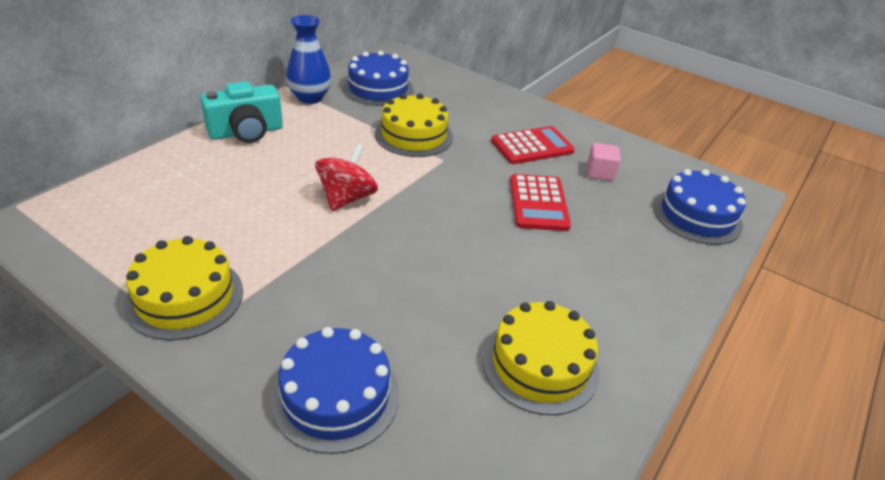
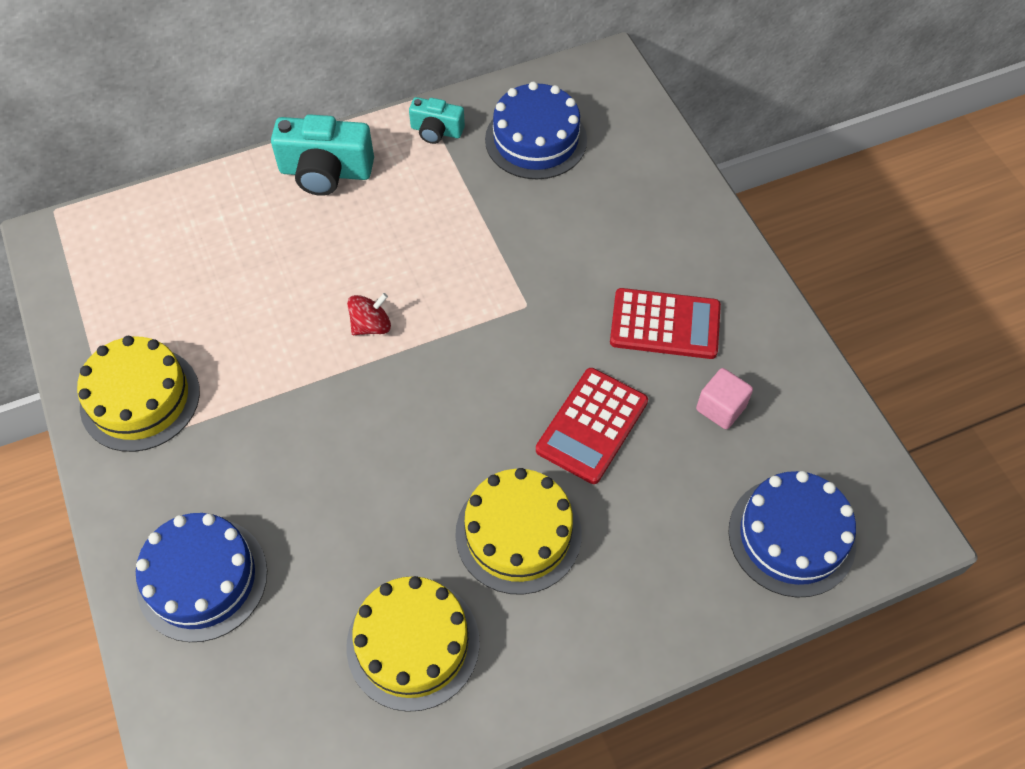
camera: 35 degrees right, 20 degrees up
blue vase [286,15,331,104] -> turquoise camera [409,97,465,144]
red spinning top [315,143,378,211] -> red spinning top [347,293,391,335], size x0.62
yellow cake [375,93,453,157] -> yellow cake moved to [455,468,582,595]

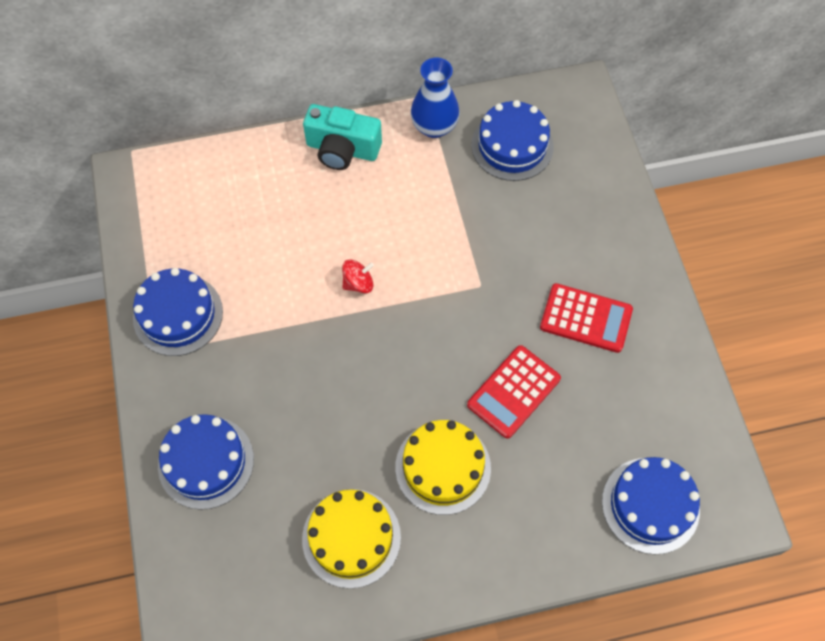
camera: 10 degrees right, 5 degrees up
yellow cake [77,336,200,452] -> blue cake [133,268,223,356]
turquoise camera [409,97,465,144] -> blue vase [411,58,460,138]
pink cube [696,368,753,429] -> none

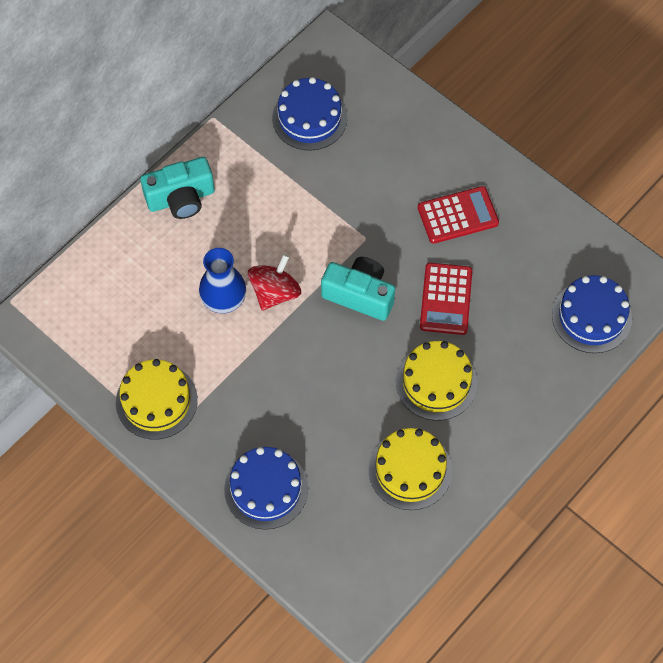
camera: 35 degrees left, 0 degrees up
blue cake [133,268,223,356] -> yellow cake [116,359,198,439]
red spinning top [342,260,374,293] -> red spinning top [248,254,301,311], size x1.60
blue vase [411,58,460,138] -> blue vase moved to [199,248,246,313]
none -> turquoise camera [321,257,395,321]

